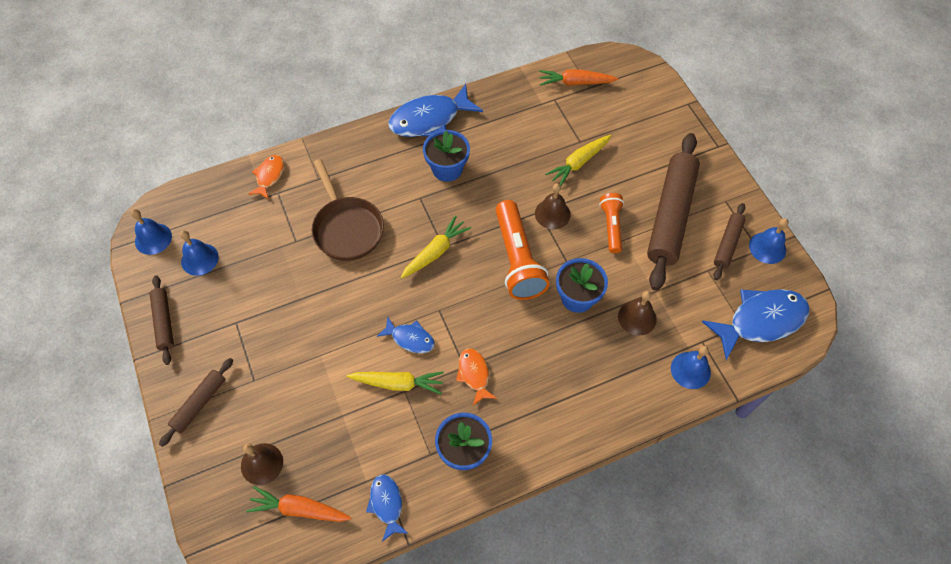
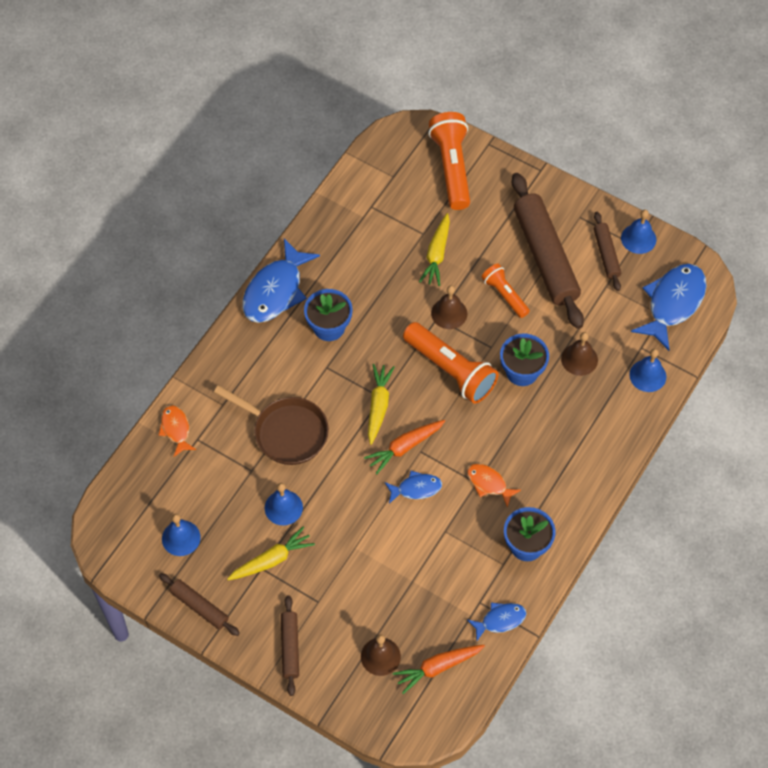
camera: 35 degrees left, 0 degrees up
blue bell [131,209,172,255] -> blue bell moved to [265,483,303,525]
yellow carrot [347,372,444,394] -> yellow carrot moved to [227,526,315,580]
blue fish [366,474,409,541] -> blue fish turned 120 degrees clockwise [467,603,526,641]
orange carrot [539,69,618,86] -> orange carrot moved to [364,420,445,474]
none -> orange flashlight [428,112,470,210]

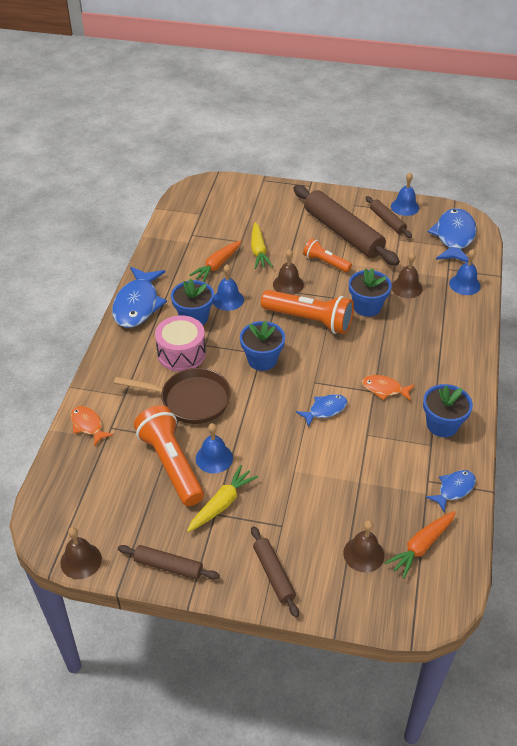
camera: 20 degrees left, 15 degrees down
blue bell [162,514,201,556] -> blue bell moved to [213,264,244,311]
orange carrot [364,420,445,474] -> orange carrot moved to [189,240,241,282]
yellow carrot [368,364,395,445] -> blue flower pot [240,321,285,371]
orange flashlight [428,112,470,210] -> orange flashlight moved to [134,405,204,506]
none -> brown bell [60,527,102,579]
none -> pink drum [155,315,206,371]

